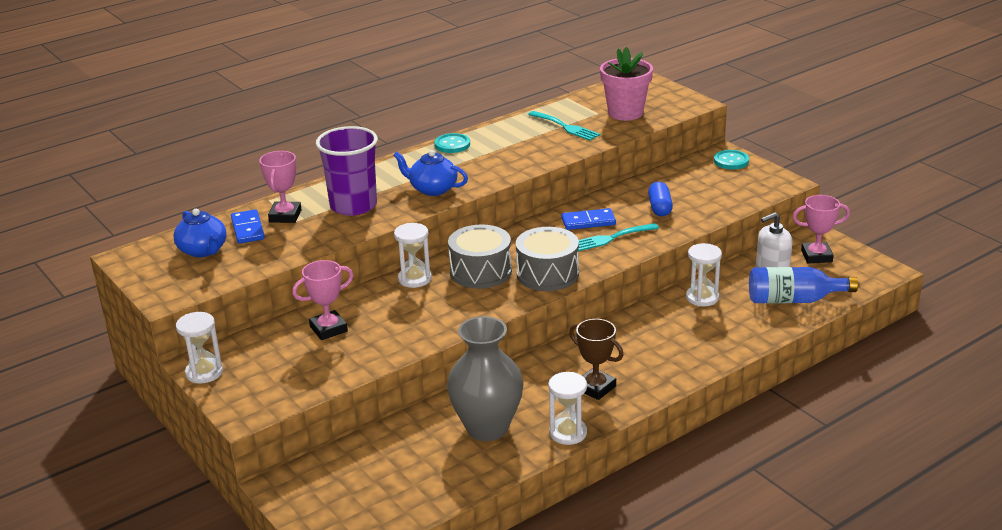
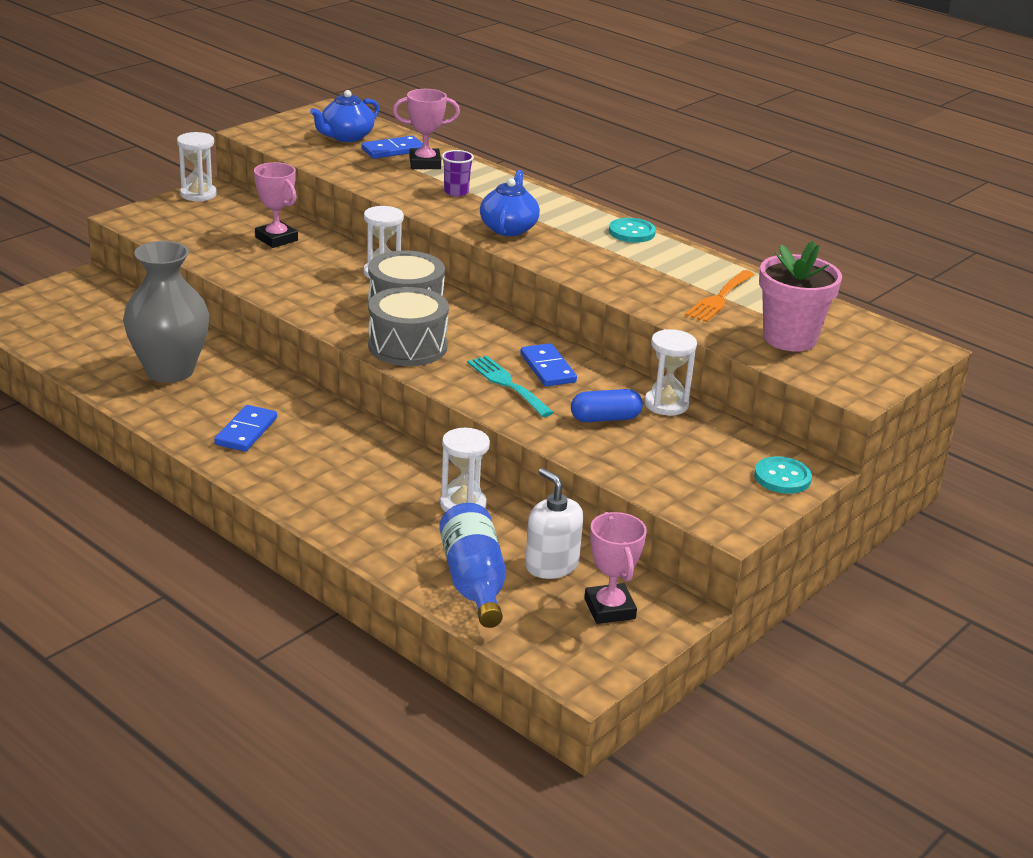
camera: 75 degrees right, 0 degrees up
purple cup [316,126,378,216] -> purple cup [442,150,474,196], size x0.45
turquoise fork [528,111,600,141] -> orange fork [685,270,754,322]
white hourglass [548,372,587,445] -> white hourglass moved to [644,329,697,416]
brown trophy [569,319,623,400] -> blue domino [214,405,277,452]

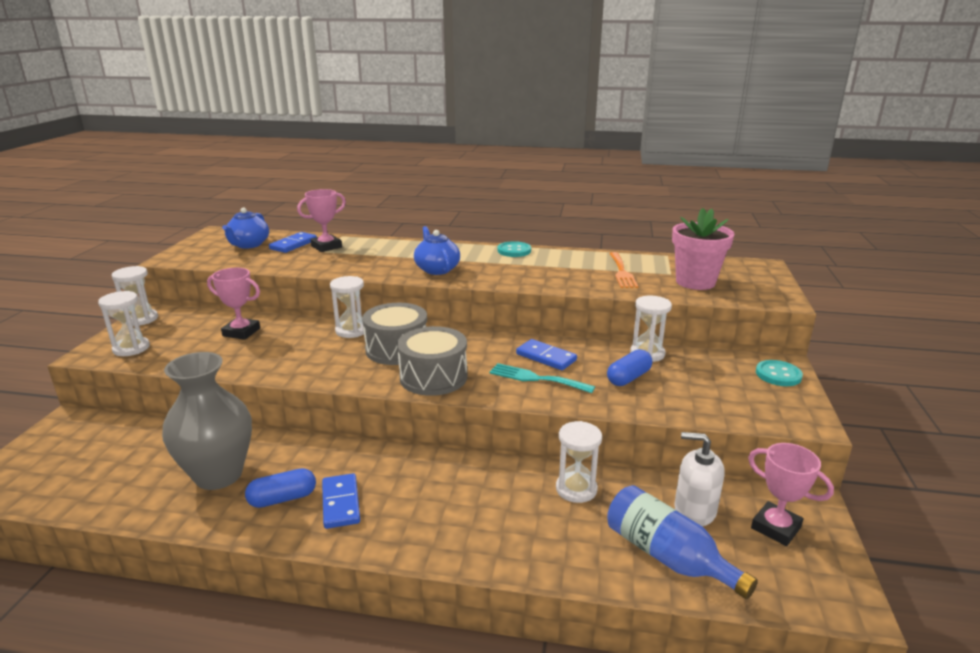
camera: 30 degrees left, 5 degrees down
purple cup [442,150,474,196] -> none
none -> white hourglass [98,291,150,356]
none -> blue capsule [245,468,316,508]

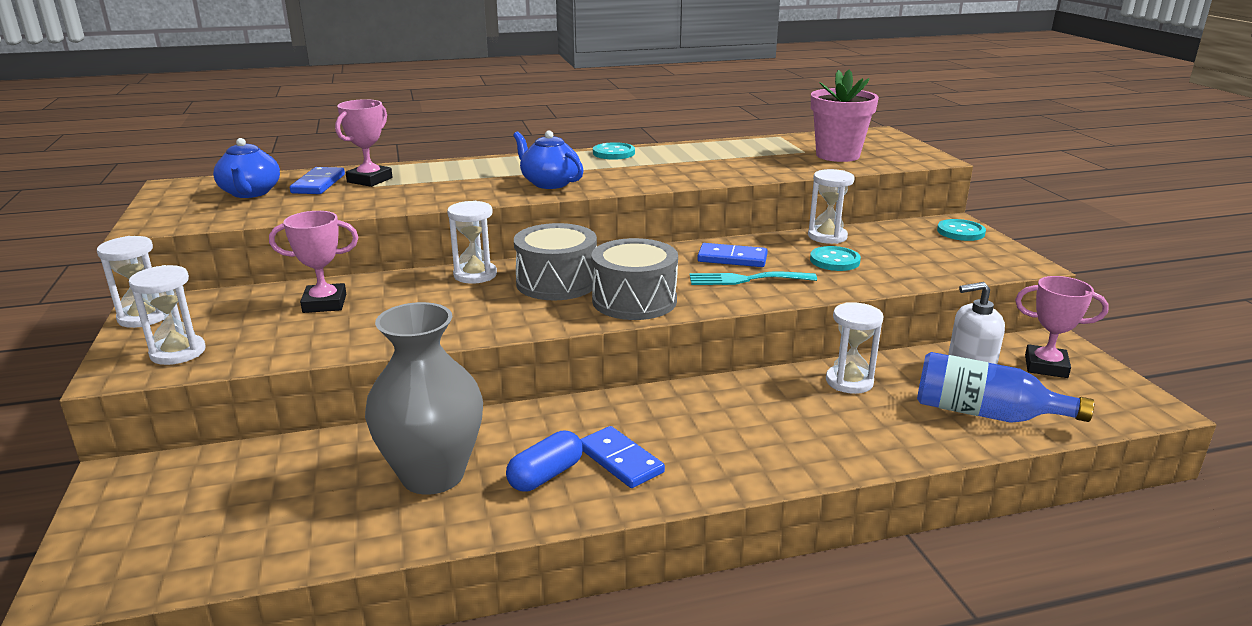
camera: 25 degrees left, 0 degrees up
blue capsule [607,349,652,386] -> turquoise button [810,246,861,271]
orange fork [609,252,638,288] -> none

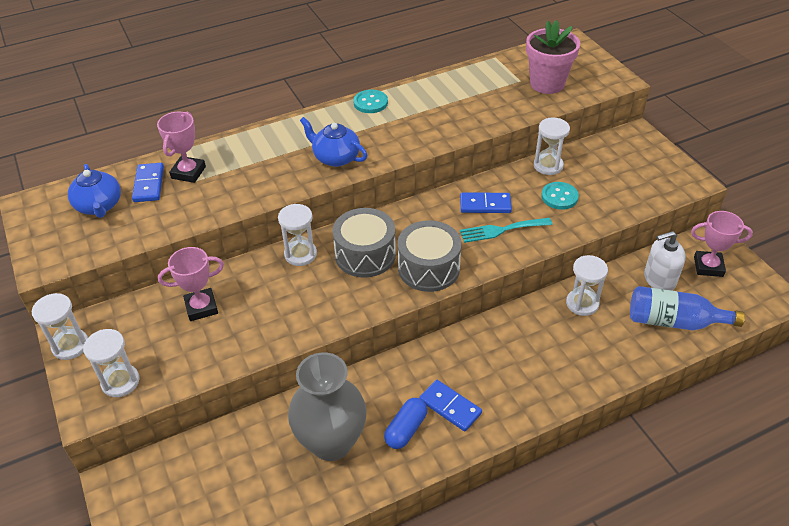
camera: 10 degrees left, 20 degrees up
turquoise button [937,219,986,241] -> none

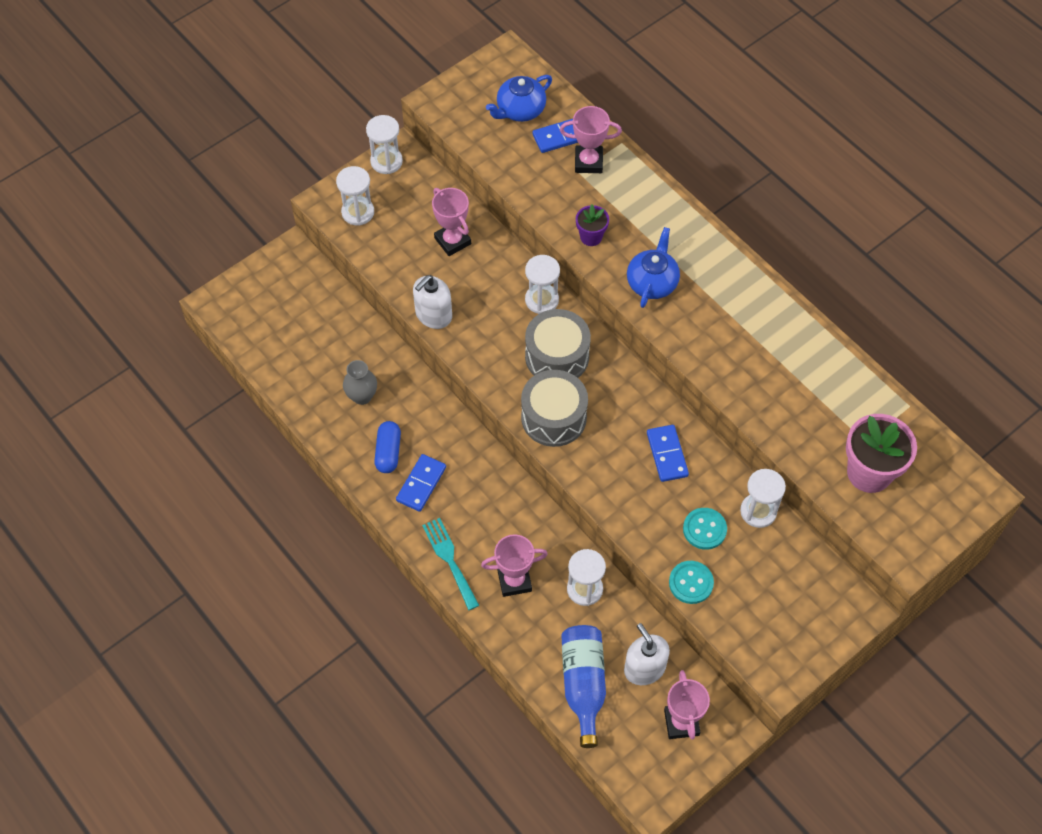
camera: 75 degrees right, 15 degrees up
grey vase [288,352,367,461] -> grey vase [343,360,377,405], size x0.50
turquoise button [353,90,388,113] -> turquoise button moved to [669,561,714,604]
blue capsule [384,398,427,449] -> blue capsule turned 75 degrees clockwise [374,421,401,473]
turquoise fork [460,218,553,243] -> turquoise fork moved to [422,518,479,610]
none -> white soap dispenser [413,275,452,329]
none -> pink trophy [481,534,548,597]
none -> purple flower pot [576,205,609,246]

